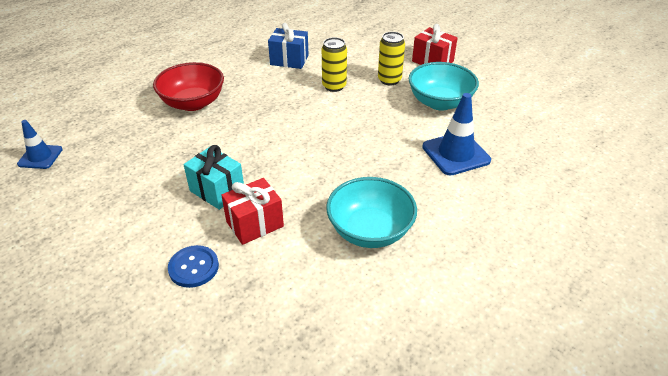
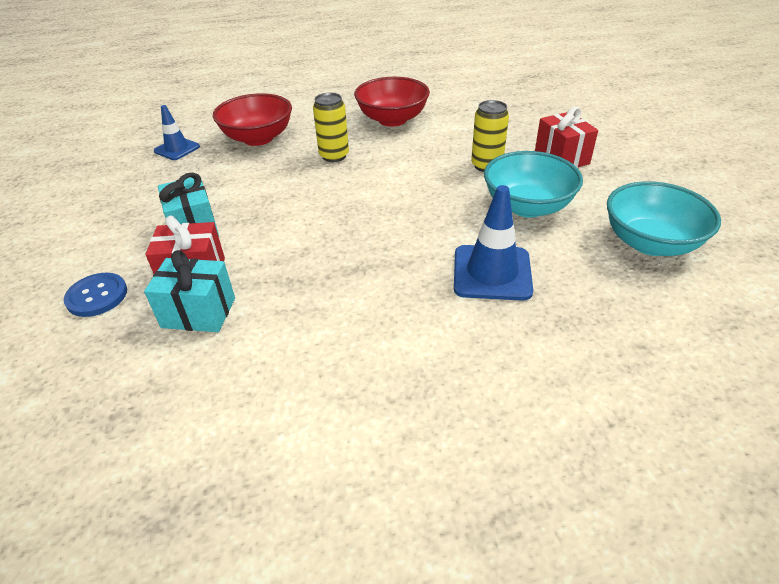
camera: 30 degrees right, 0 degrees up
blue traffic cone [17,120,63,169] -> blue traffic cone moved to [154,105,200,160]
blue gift [268,23,309,69] -> red bowl [354,77,430,127]
yellow can [322,37,347,92] -> yellow can moved to [313,93,349,162]
turquoise bowl [326,177,417,248] -> turquoise bowl moved to [607,181,721,256]
none -> turquoise gift [144,250,235,332]

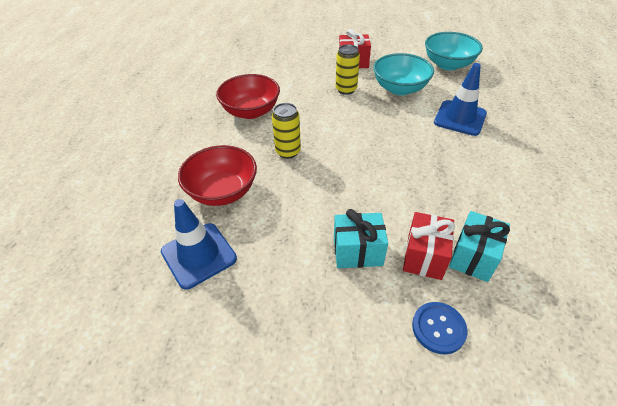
camera: 70 degrees left, 5 degrees up
blue traffic cone [154,105,200,160] -> blue traffic cone [161,199,237,290], size x1.59

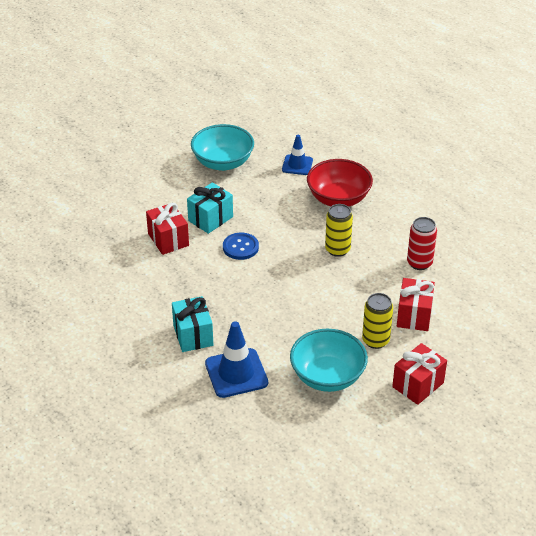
camera: 135 degrees right, 5 degrees down
blue traffic cone [161,199,237,290] -> blue traffic cone [282,135,313,175], size x0.63
red bowl [216,74,280,119] -> red can [407,217,437,270]
blue button [412,302,468,354] -> blue button moved to [223,233,259,260]
turquoise bowl [425,32,483,70] -> turquoise bowl moved to [191,124,254,171]
turquoise gift [449,211,510,282] -> turquoise gift moved to [172,296,213,352]
none -> red gift [397,278,435,331]

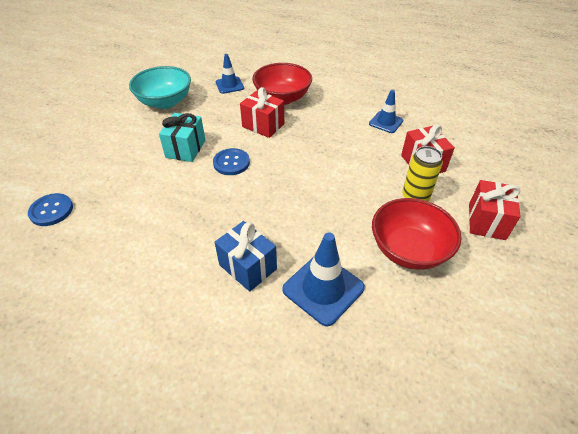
camera: 30 degrees left, 5 degrees up
red gift [146,203,189,255] -> red gift moved to [240,87,284,138]
turquoise gift [172,296,213,352] -> blue gift [215,221,277,292]
turquoise bowl [290,329,368,392] -> red bowl [372,198,462,270]
yellow can [325,204,353,257] -> none
red can [407,217,437,270] -> blue traffic cone [369,89,403,133]
none -> blue button [28,193,73,226]

